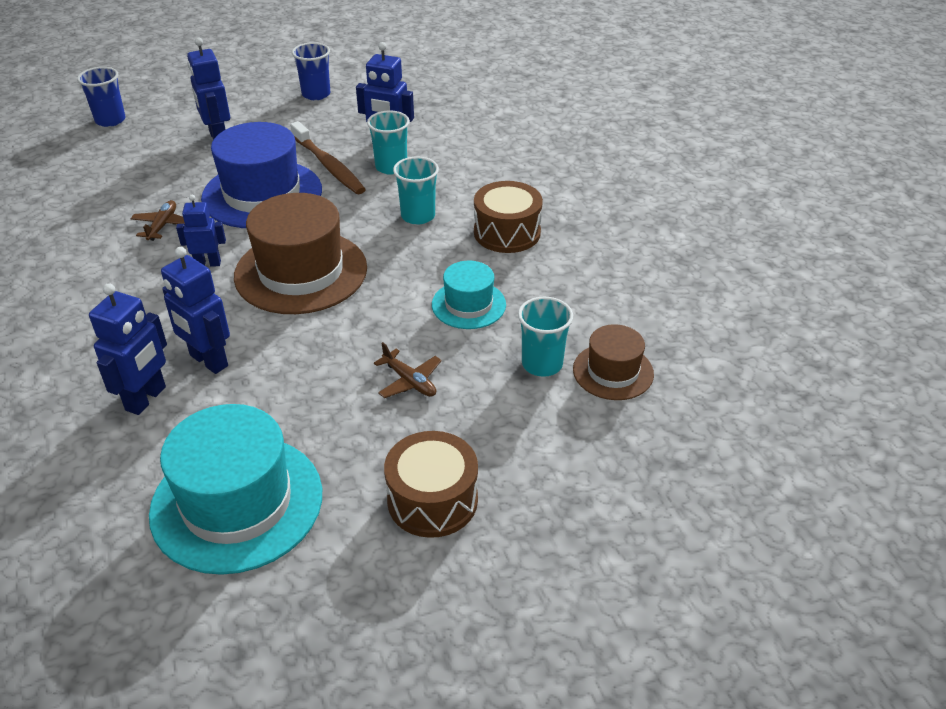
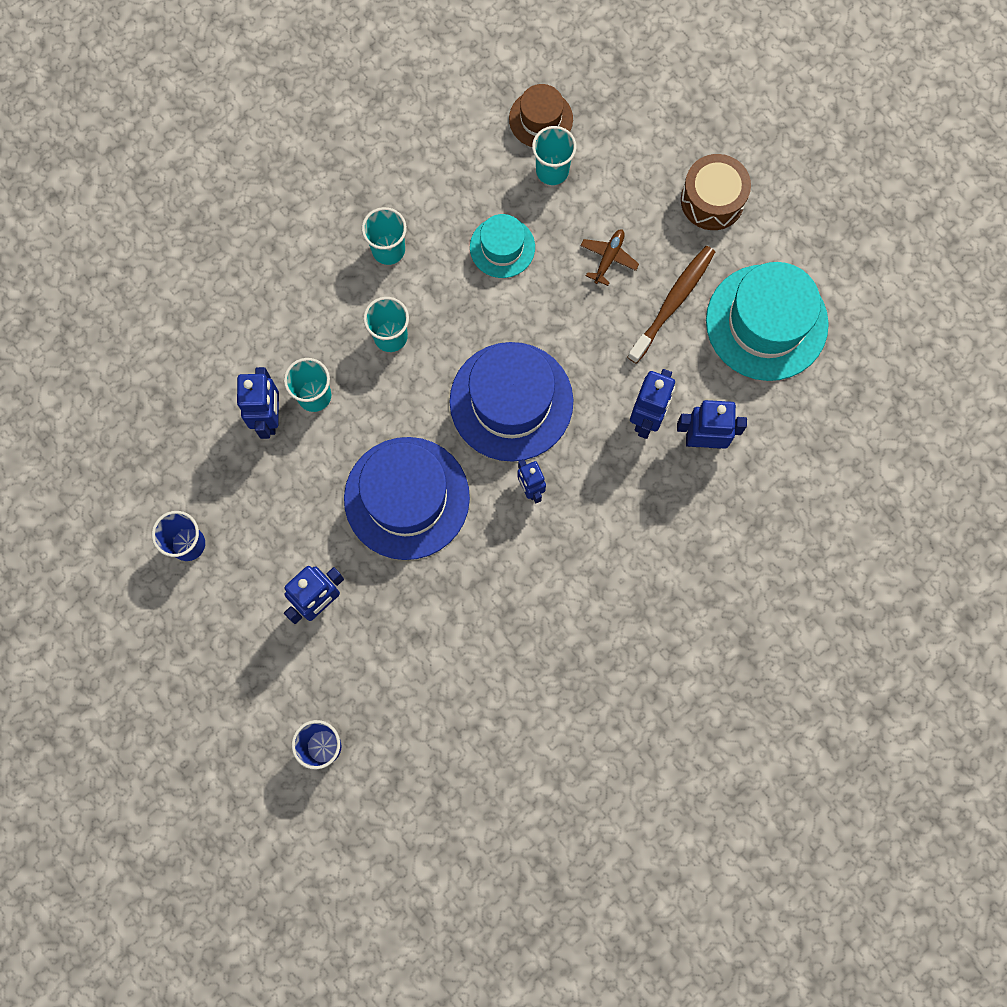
camera: 110 degrees left, 35 degrees up
brown plane [131,200,185,241] -> none
brown hat [234,193,367,314] -> blue hat [449,342,573,462]
brown toothbrush [290,121,366,194] -> brown toothbrush moved to [627,246,715,363]
brown drum [474,181,543,253] -> turquoise cup [362,207,407,265]

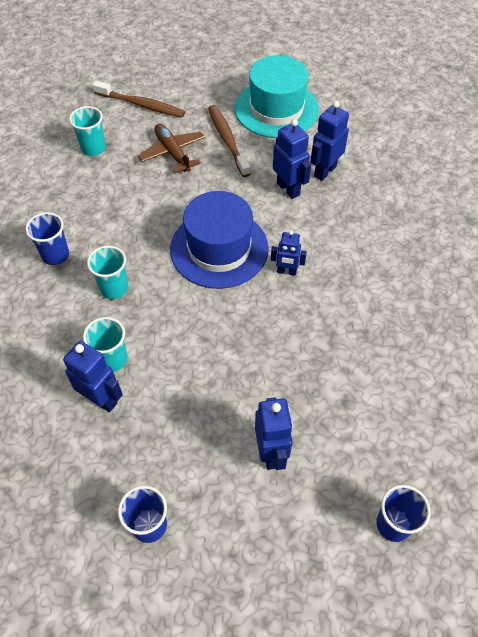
camera: 55 degrees left, 20 degrees down
blue hat [344,437,470,560] -> none
turquoise cup [362,207,407,265] -> blue cup [25,212,69,265]
turquoise hat [470,214,535,278] -> none
brown hat [509,84,573,147] -> none
brown plane [581,229,639,286] -> brown plane [138,124,205,173], size x1.56
brown drum [681,154,751,230] -> none
none -> brown toothbrush [92,81,185,117]

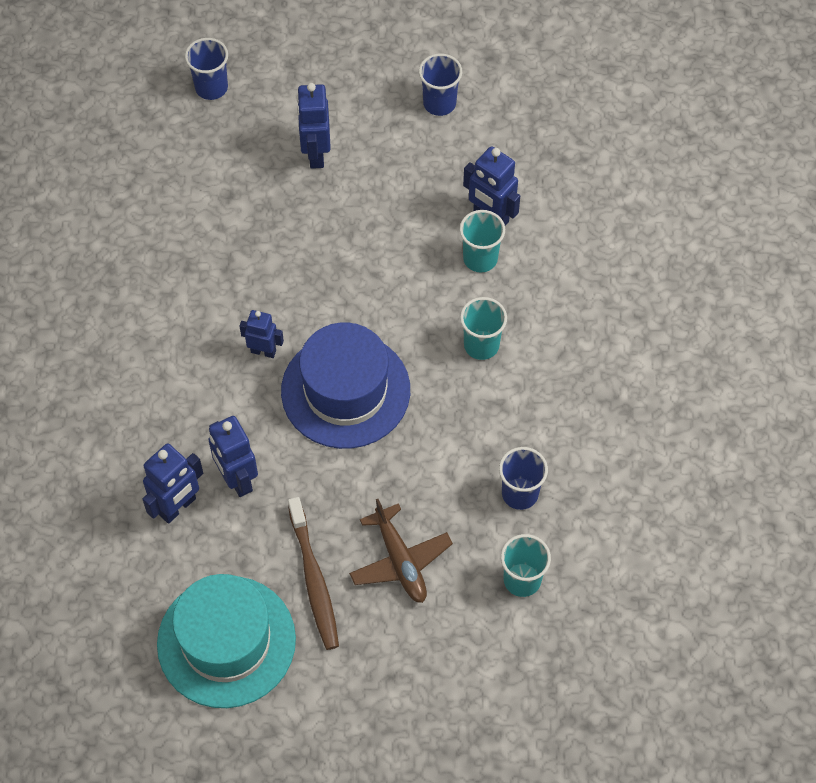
camera: 175 degrees left, 5 degrees up
blue cup [25,212,69,265] -> blue cup moved to [499,447,548,510]
brown toothbrush [92,81,185,117] -> none

